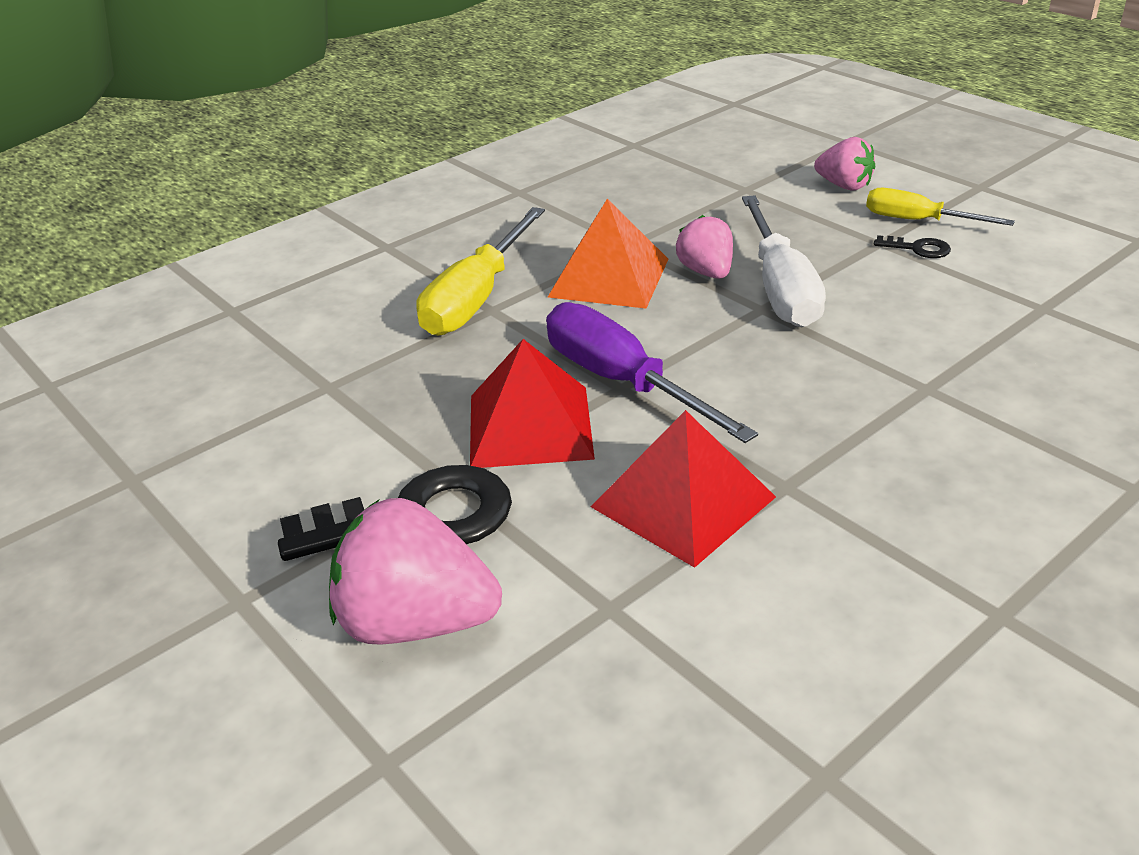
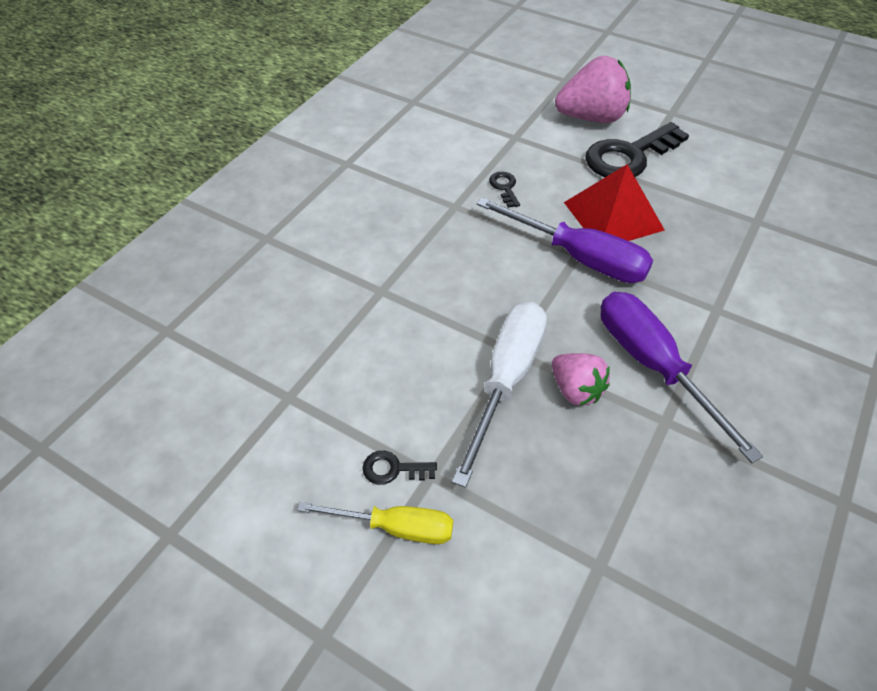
camera: 160 degrees right, 15 degrees up
yellow screwdriver [416,207,545,336] -> none
orange pyramid [548,199,668,309] -> purple screwdriver [601,292,763,463]
red pyramid [591,410,776,568] -> black key [489,172,520,208]
white screwdriver [742,195,826,327] -> white screwdriver turned 45 degrees clockwise [452,302,547,488]
pink strawberry [814,137,875,191] -> none

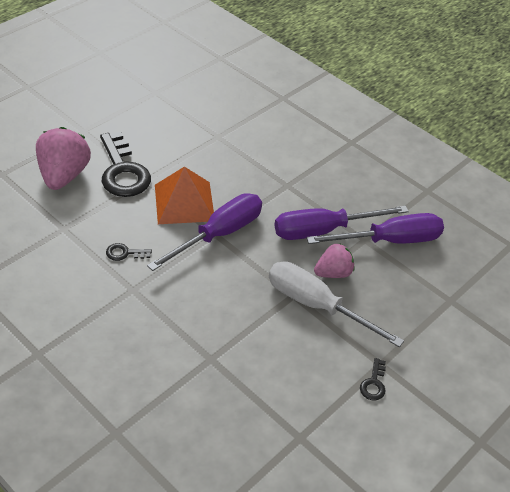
camera: 80 degrees left, 5 degrees down
yellow screwdriver [297,502,453,544] -> none
red pyramid [564,164,665,241] -> orange pyramid [155,167,214,224]
none -> purple screwdriver [307,213,444,244]

